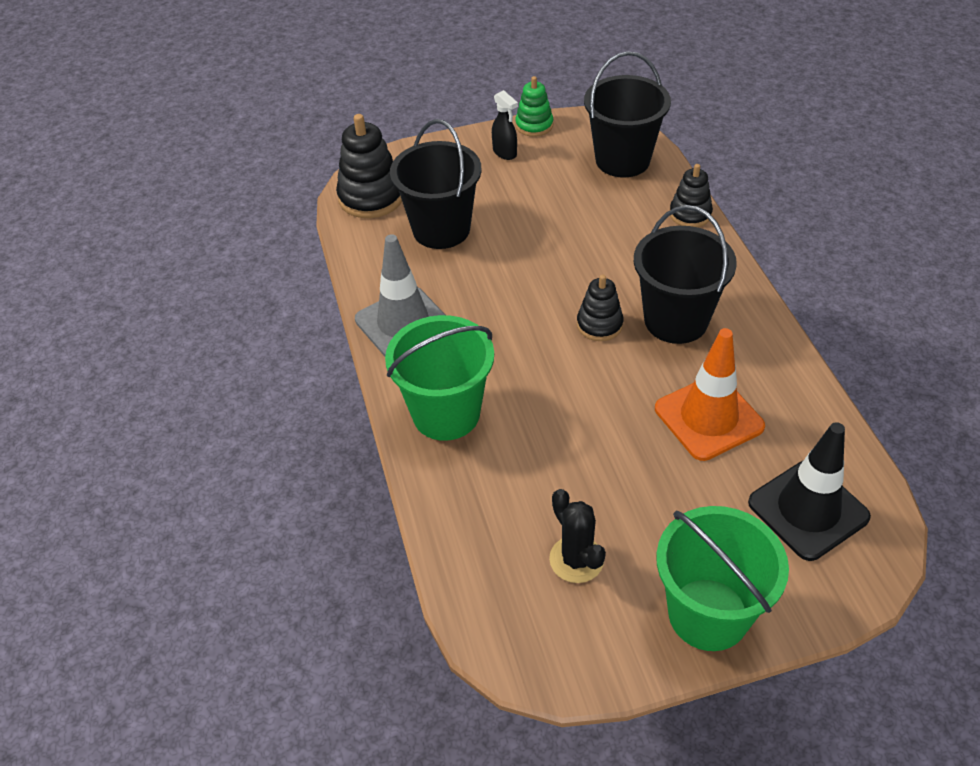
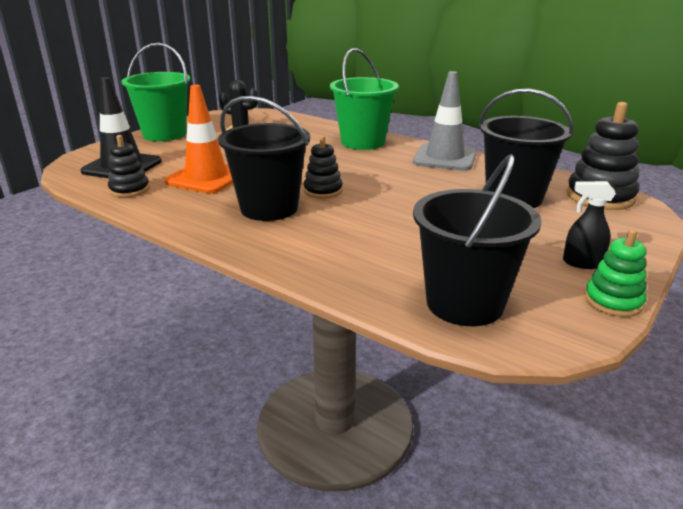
camera: 140 degrees right, 20 degrees down
black stacking toy [670,164,713,227] -> black stacking toy moved to [108,135,150,197]

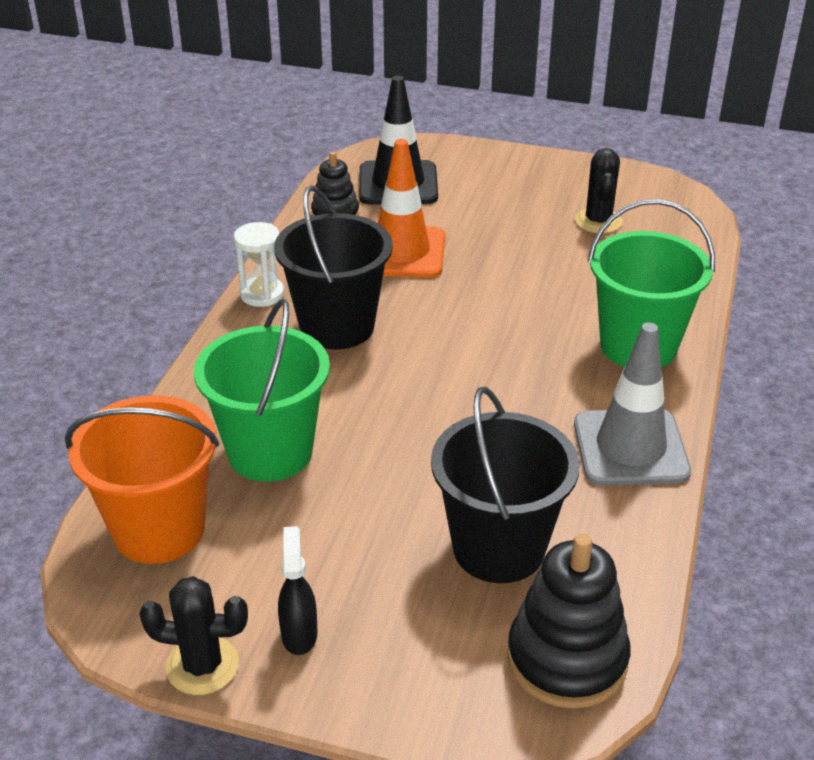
camera: 70 degrees right, 10 degrees up
green bucket [121,43,190,141] -> green bucket moved to [194,299,330,482]
black stacking toy [304,136,343,199] -> none
black bucket [413,154,542,326] -> orange bucket [65,395,219,564]
green stacking toy [584,229,647,317] -> black cactus [139,576,248,695]
none -> white hourglass [234,222,284,307]

